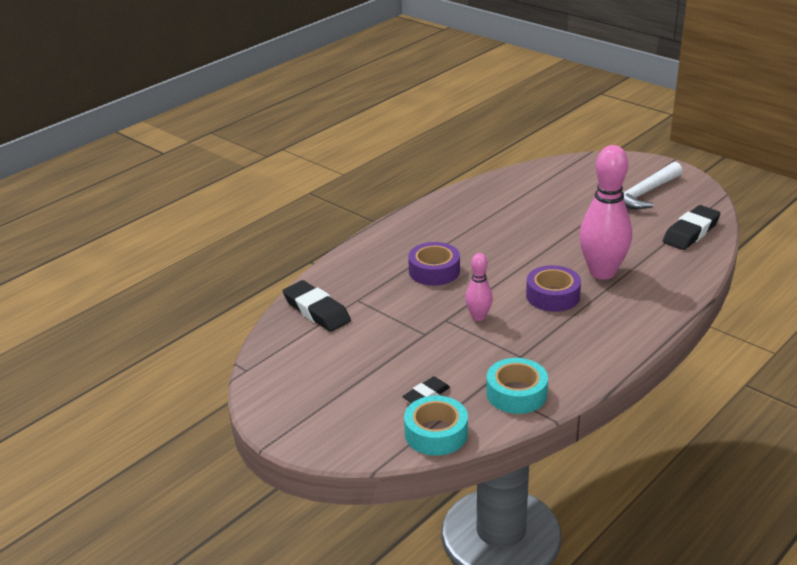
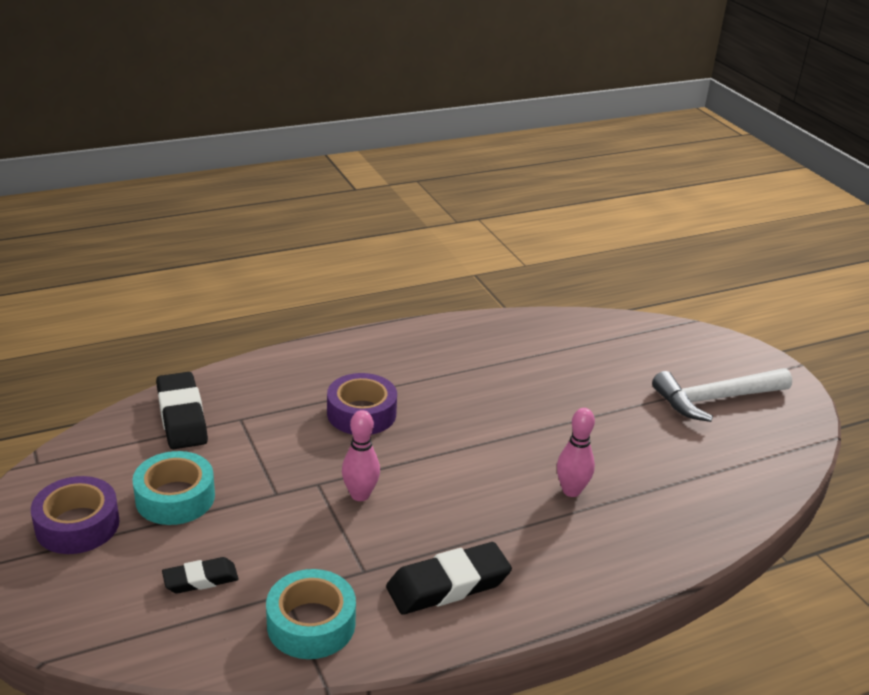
camera: 20 degrees right, 0 degrees up
turquoise tape [404,396,468,456] -> turquoise tape moved to [132,451,215,525]
purple tape [526,265,581,312] -> purple tape moved to [31,476,120,554]
pink bowling pin [579,145,632,280] -> pink bowling pin [557,408,595,497], size x0.50
black eraser [663,205,721,250] -> black eraser moved to [386,542,512,615]

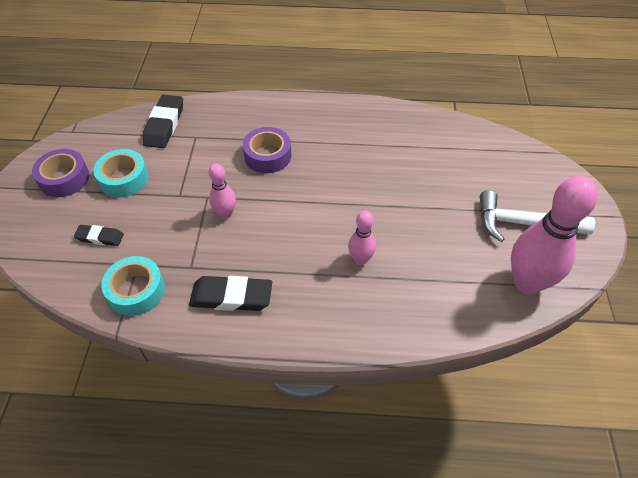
camera: 30 degrees right, 20 degrees up
none -> pink bowling pin [511,176,598,294]

